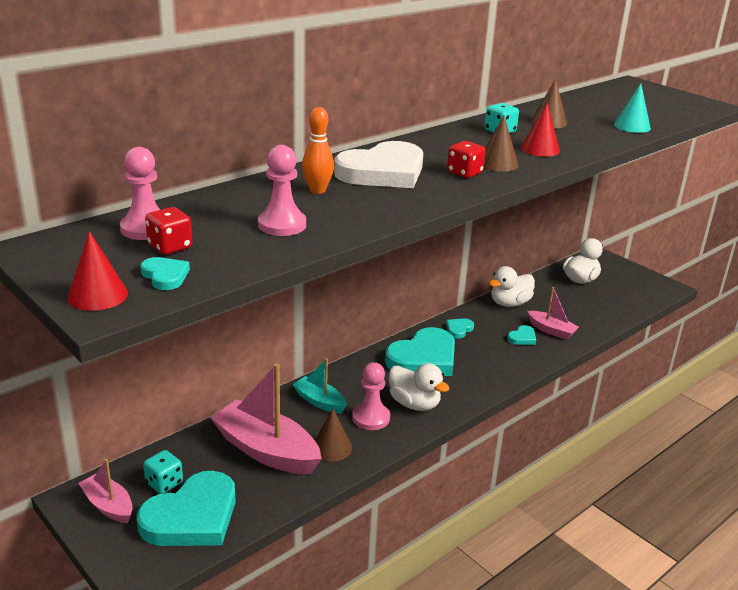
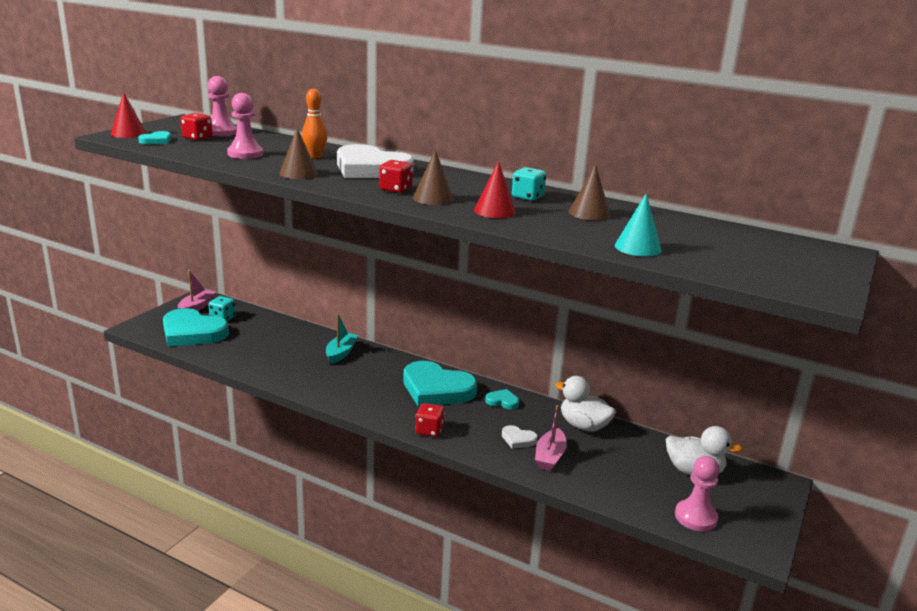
camera: 70 degrees right, 5 degrees down
pink boat [210,363,322,474] -> none
brown cone [315,409,352,462] -> brown cone moved to [279,127,318,179]
pink pawn [352,362,390,430] -> pink pawn moved to [675,456,720,531]
white duck [389,363,450,411] -> none
turquoise heart [507,325,536,345] -> white heart [502,425,538,449]
none -> red dice [415,403,445,437]

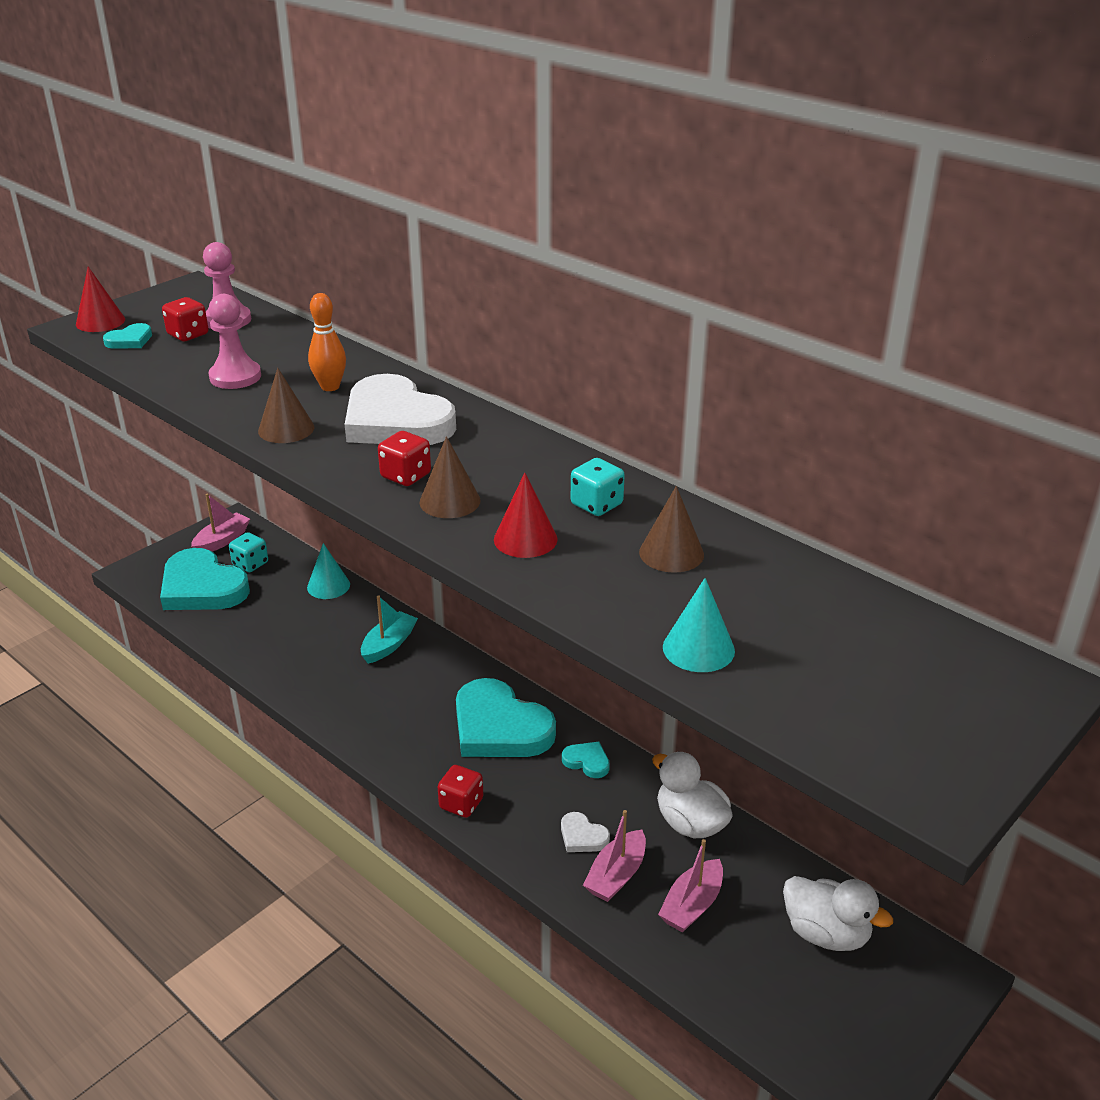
camera: 15 degrees right, 10 degrees up
pink pawn [675,456,720,531] -> none
none -> turquoise cone [307,543,350,599]
none -> pink boat [658,839,723,933]

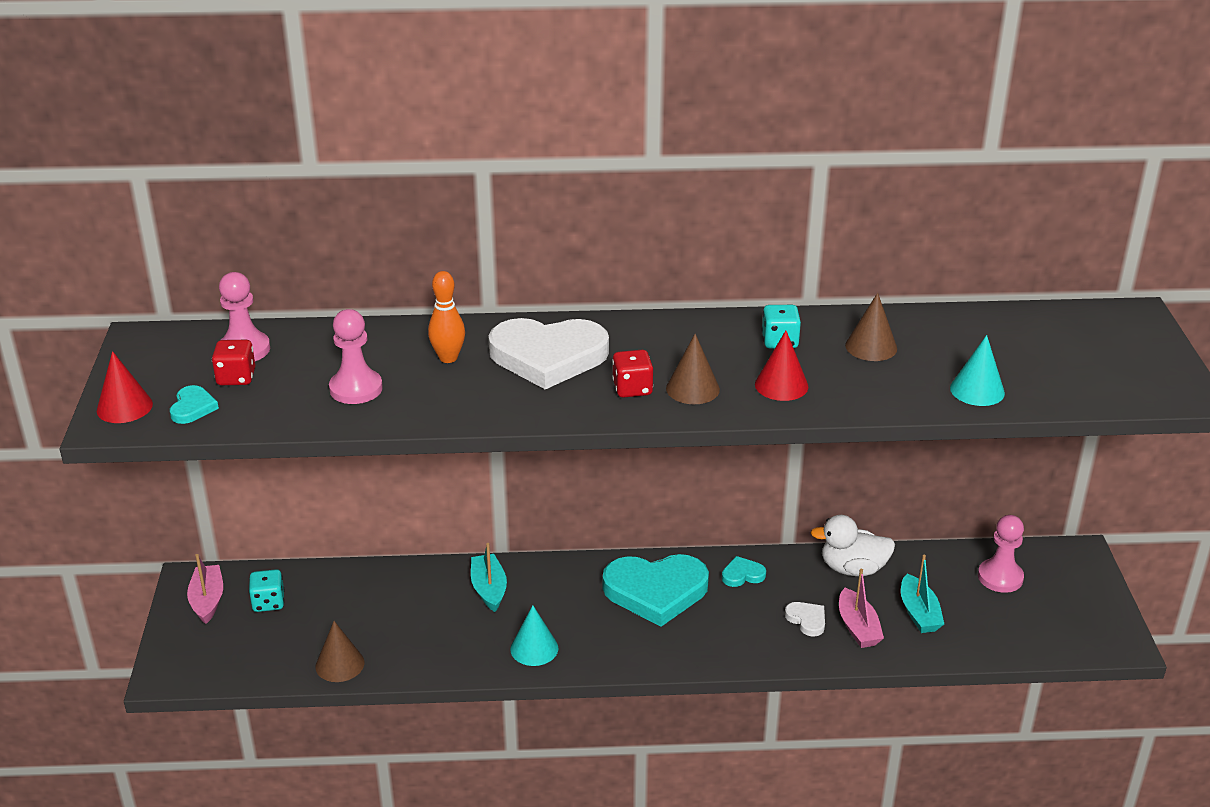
camera: 45 degrees left, 0 degrees up
turquoise heart [160,548,250,610] -> none
brown cone [258,368,315,443] -> brown cone moved to [315,621,364,682]
turquoise cone [307,543,350,599] -> turquoise cone moved to [510,605,558,666]
red dice [438,765,483,818] -> none
white heart [561,812,610,852] -> white heart turned 120 degrees counterclockwise [785,602,825,636]
pink boat [658,839,723,933] -> turquoise boat [901,555,944,633]
white duck [783,876,893,951] -> pink pawn [978,515,1024,593]

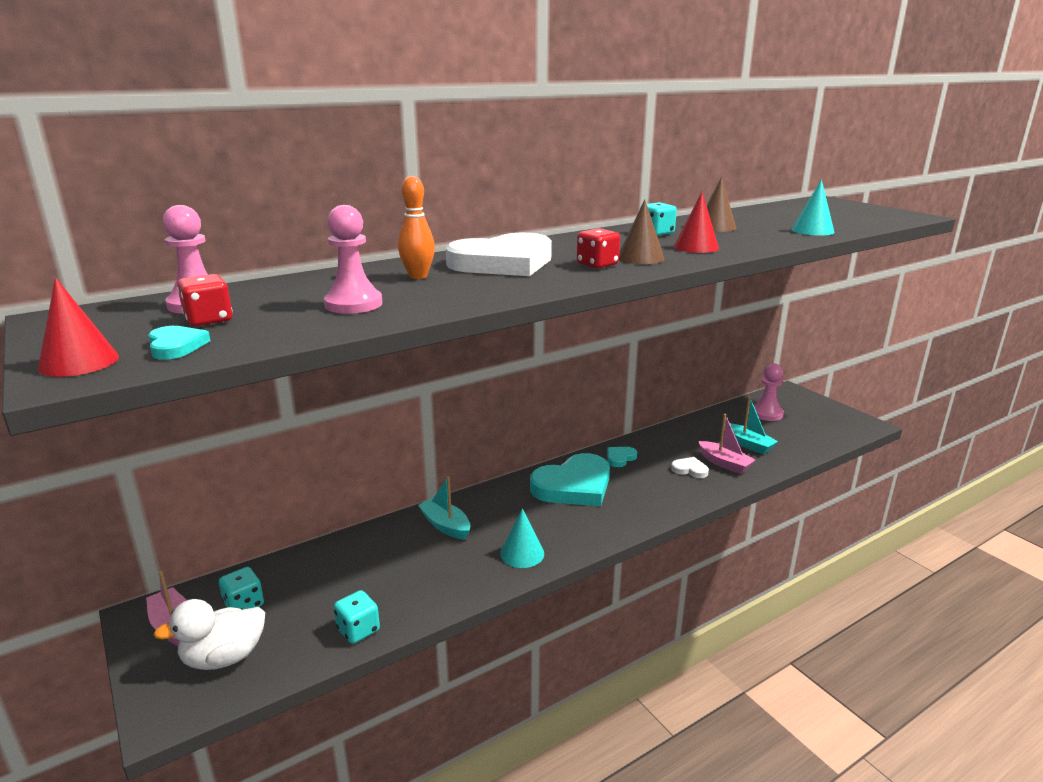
camera: 30 degrees left, 10 degrees down
brown cone [315,621,364,682] -> turquoise dice [334,590,380,644]
white duck [810,515,895,576] -> white duck moved to [153,599,265,670]

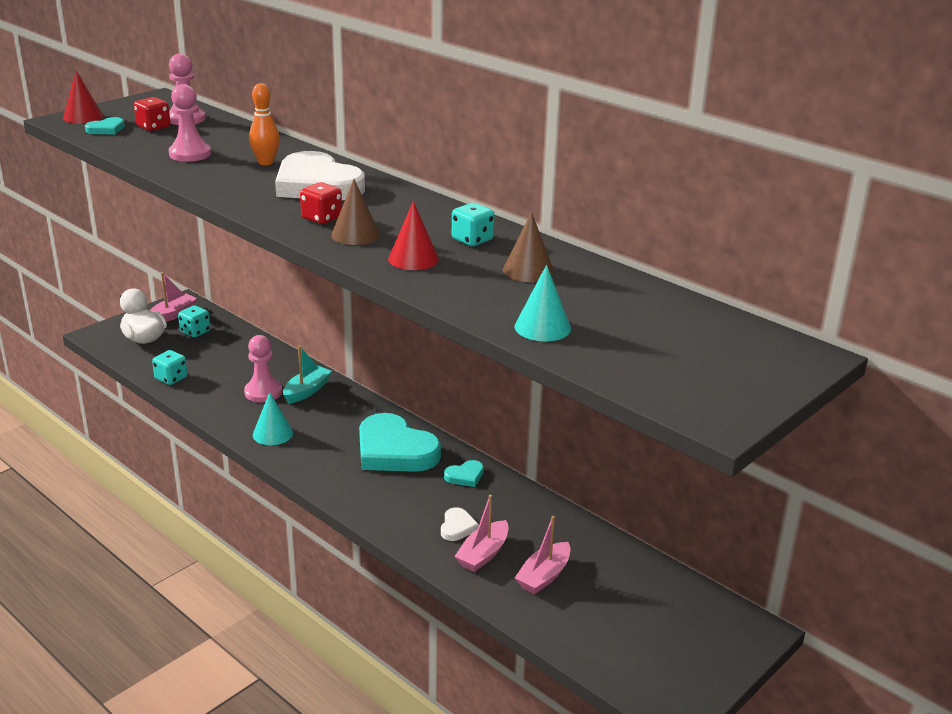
camera: 75 degrees right, 5 degrees up
turquoise heart [607,447,637,467] -> turquoise heart turned 120 degrees clockwise [444,460,484,487]
turquoise boat [730,397,778,454] -> pink boat [515,516,570,595]
pink pawn [754,363,784,421] -> pink pawn moved to [244,335,282,403]

